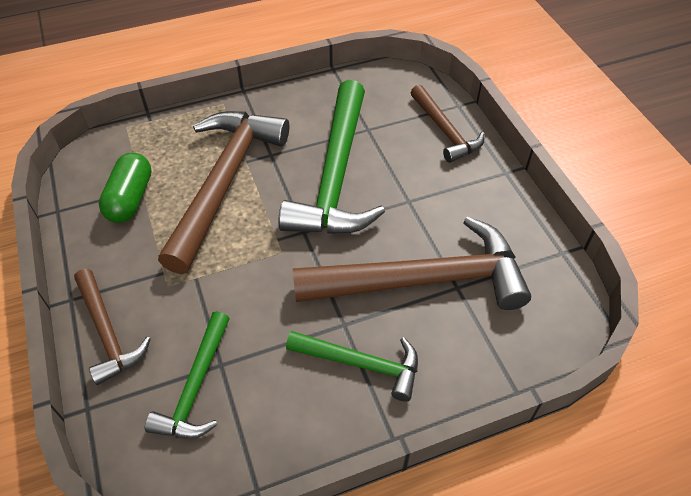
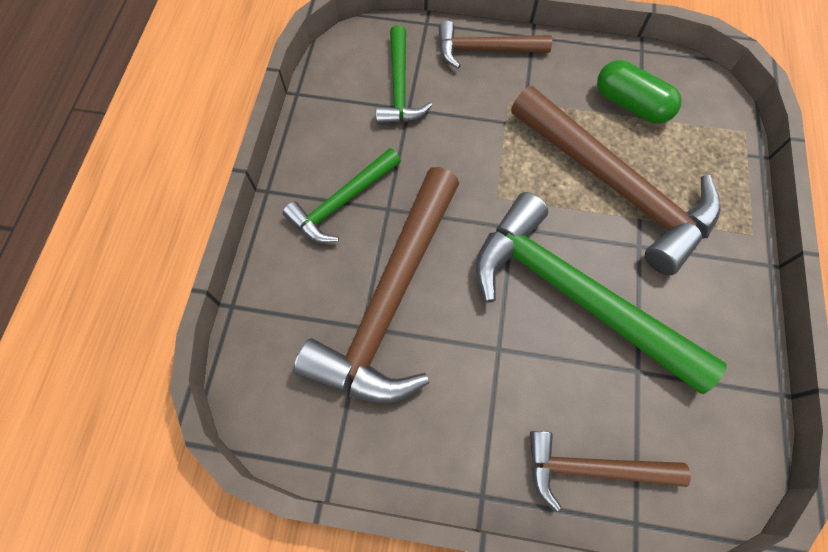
camera: 120 degrees right, 15 degrees up
green hammer [145,311,230,439] -> green hammer turned 135 degrees counterclockwise [376,25,433,124]

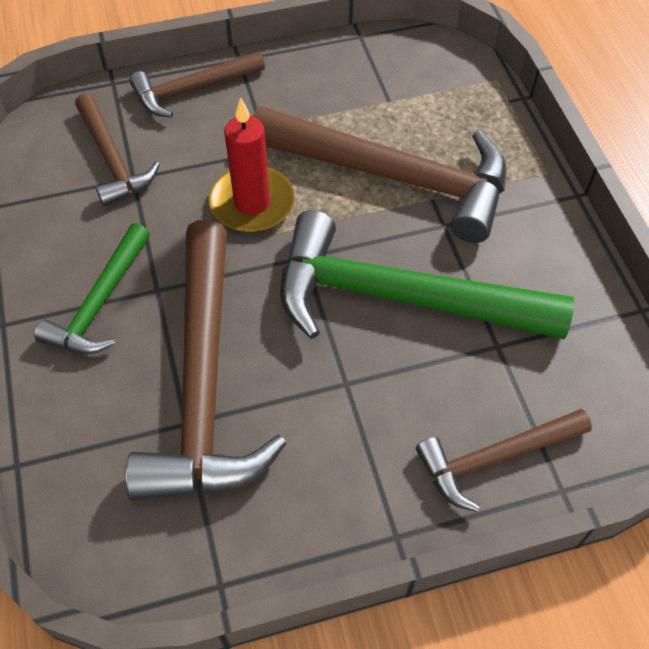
camera: 25 degrees left, 10 degrees down
green hammer [376,25,433,124] -> brown hammer [75,93,160,206]
green capsule [597,60,682,124] -> none
none -> red candle [209,97,295,233]

